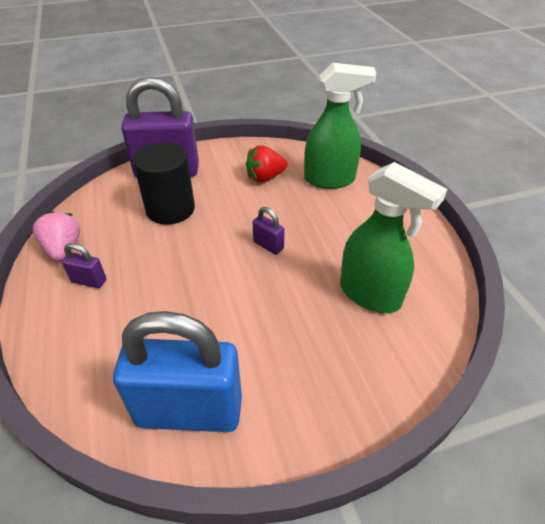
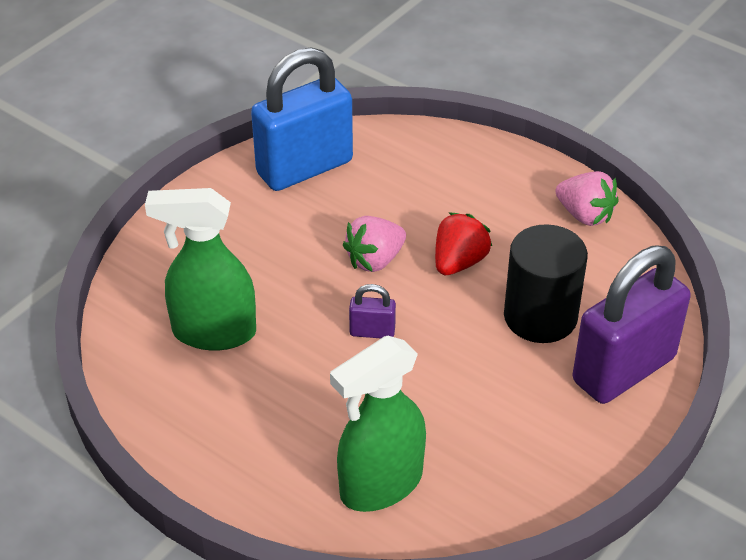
camera: 145 degrees right, 0 degrees up
purple padlock [62,243,106,288] -> none
red strawberry [246,145,287,183] -> red strawberry moved to [435,213,492,275]
none -> pink strawberry [343,216,406,272]

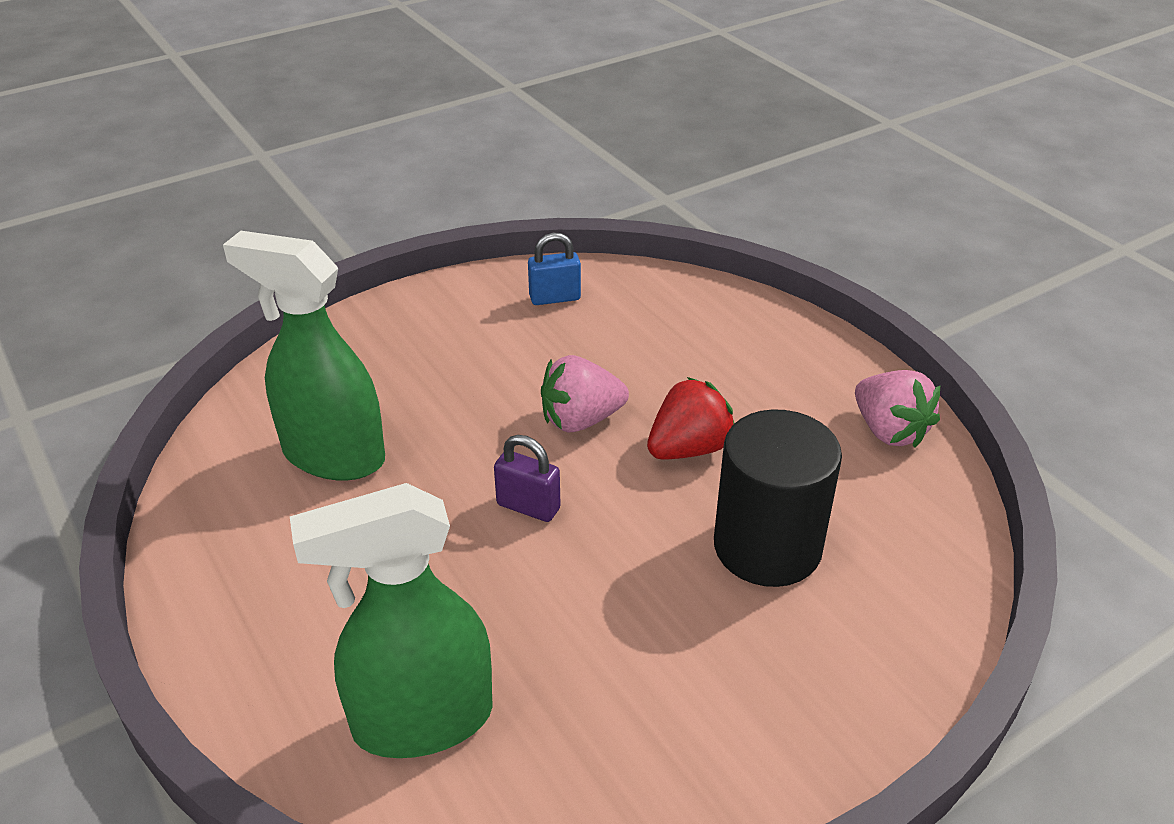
camera: 20 degrees right, 5 degrees down
blue padlock [251,48,353,191] -> blue padlock [528,233,581,305], size x0.42
purple padlock [572,246,691,404] -> none

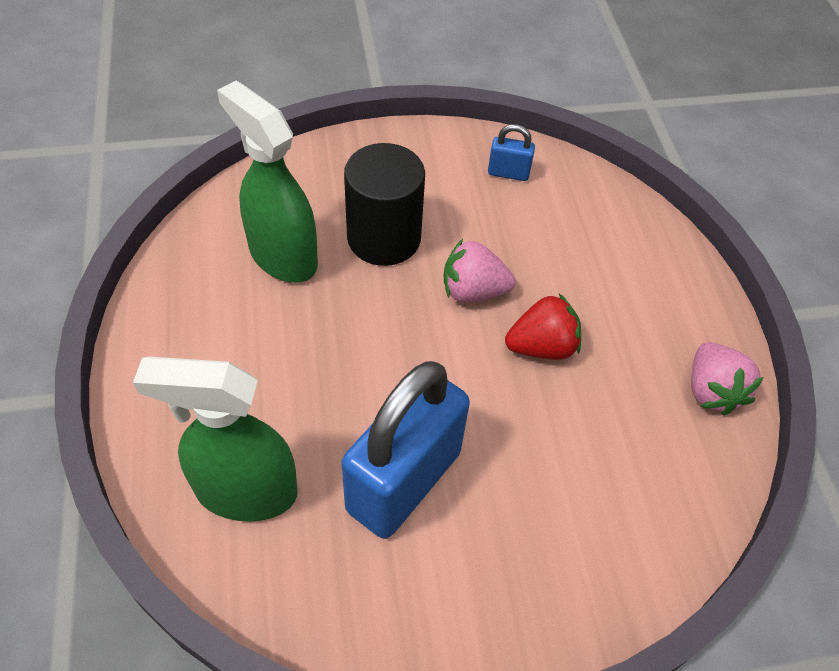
camera: 20 degrees right, 15 degrees up
purple padlock [494,435,560,522] -> none
black cylinder [714,409,842,587] -> black cylinder moved to [344,143,425,266]
none -> blue padlock [341,361,470,539]

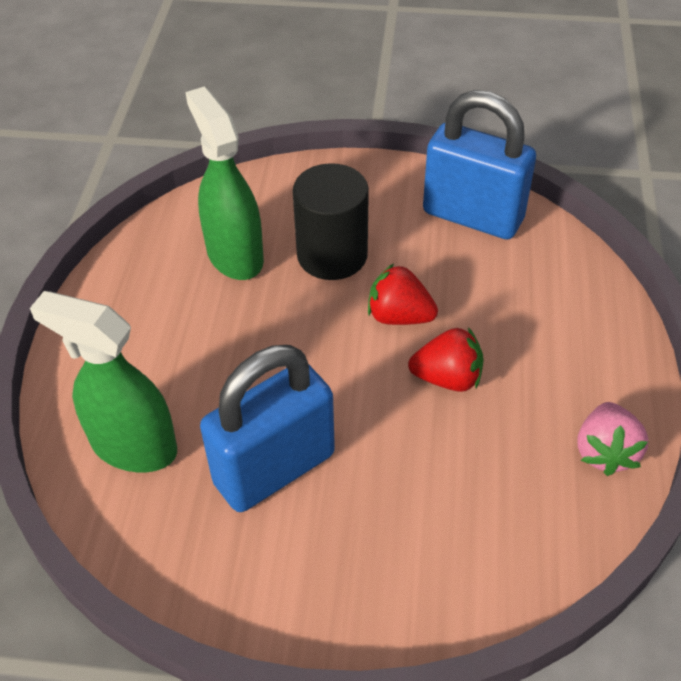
camera: 20 degrees right, 5 degrees down
pink strawberry [444,239,516,303] -> red strawberry [368,264,438,325]
blue padlock [488,124,535,181] -> blue padlock [423,90,536,239], size x2.39

